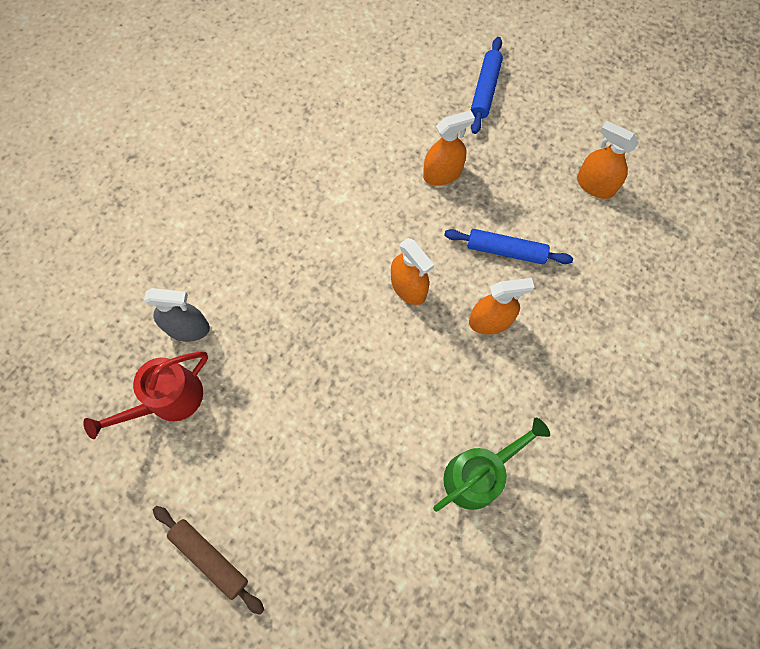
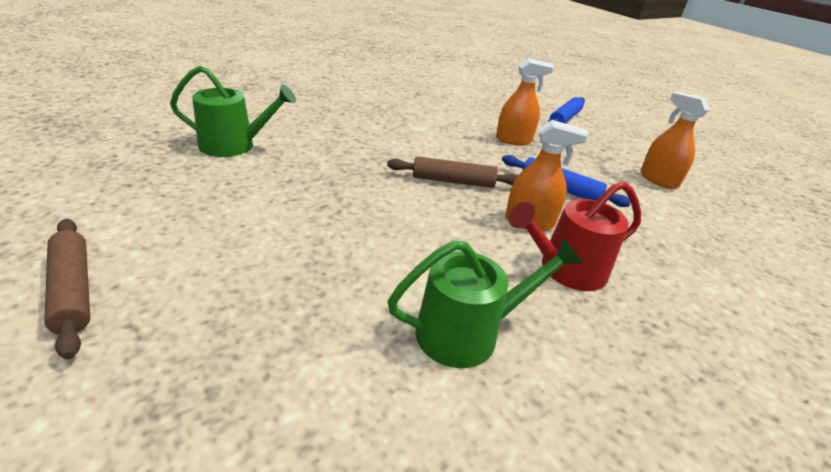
camera: 15 degrees right, 35 degrees down
red watering can [83,352,208,439] -> red watering can moved to [509,181,641,291]
grey spray bottle [144,288,210,342] -> green watering can [170,65,296,157]
orange spray bottle [391,238,434,305] -> brown rolling pin [387,156,518,188]

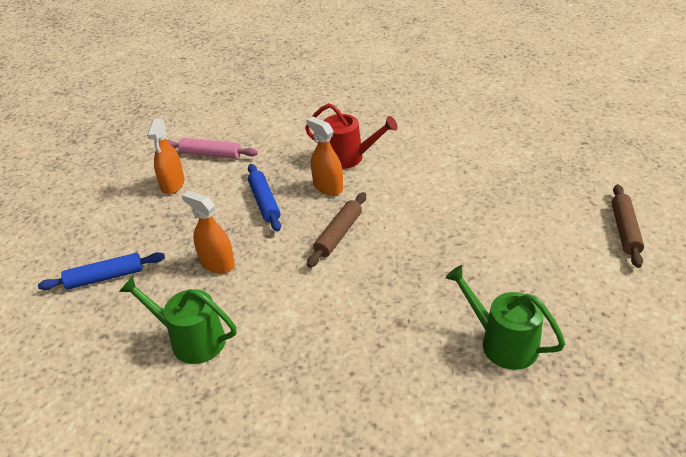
camera: 135 degrees left, 5 degrees up
brown rolling pin [387,156,518,188] -> brown rolling pin turned 75 degrees clockwise [307,192,366,268]
green watering can [388,238,583,368] -> green watering can moved to [119,276,237,364]
none -> pink rolling pin [167,138,258,159]

